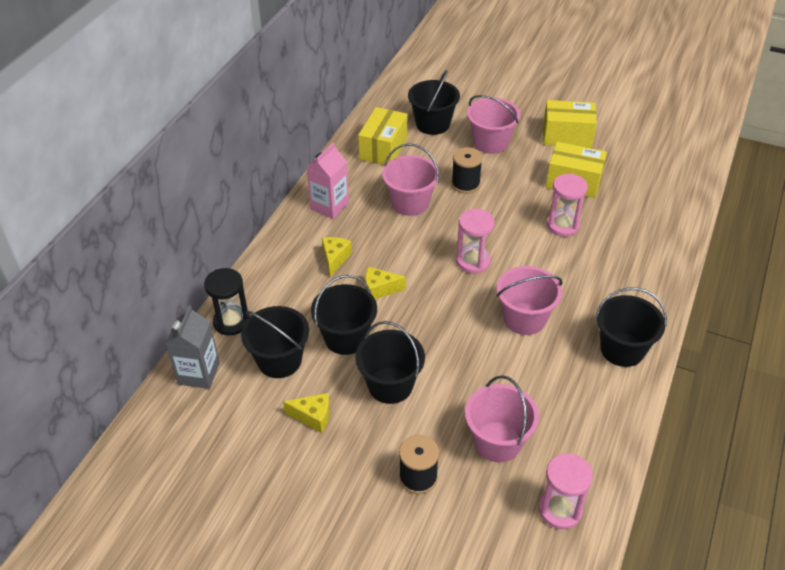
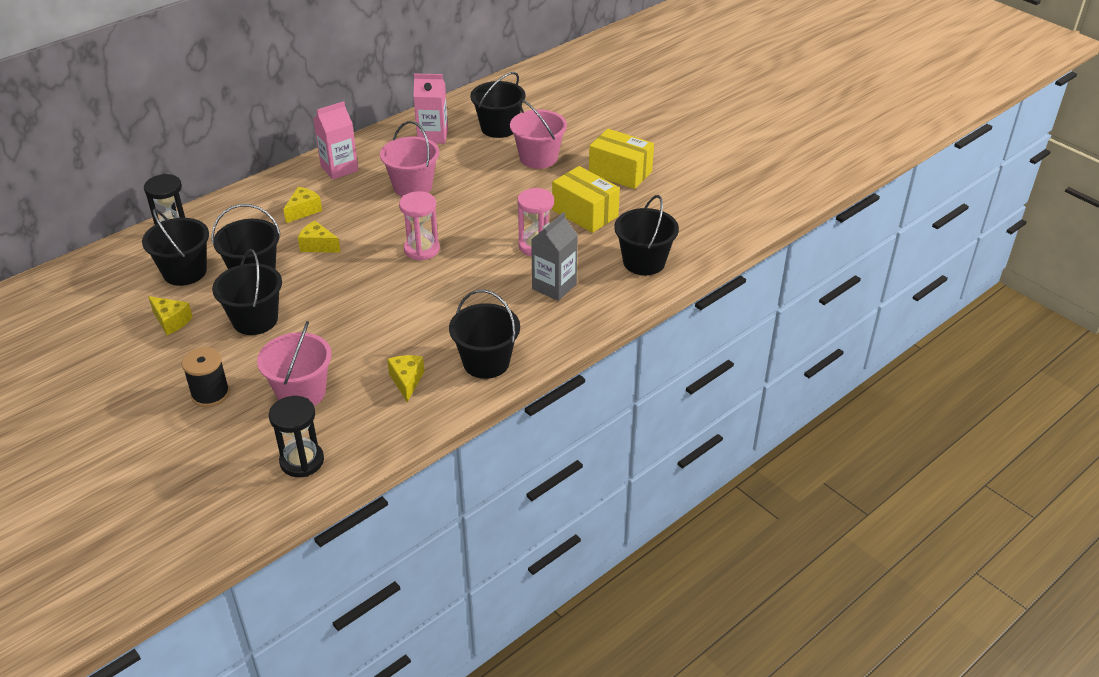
camera: 25 degrees right, 5 degrees down
grey carton [166,305,220,389] -> grey carton moved to [531,212,578,301]
yellow box [358,107,408,165] -> pink carton [413,74,448,144]
black spool [452,147,483,194] -> none
pink bucket [497,266,563,335] -> none
pink hourglass [539,453,593,529] -> black hourglass [269,396,324,477]
none -> yellow cheese [387,355,425,402]
none -> black bucket [614,195,679,275]

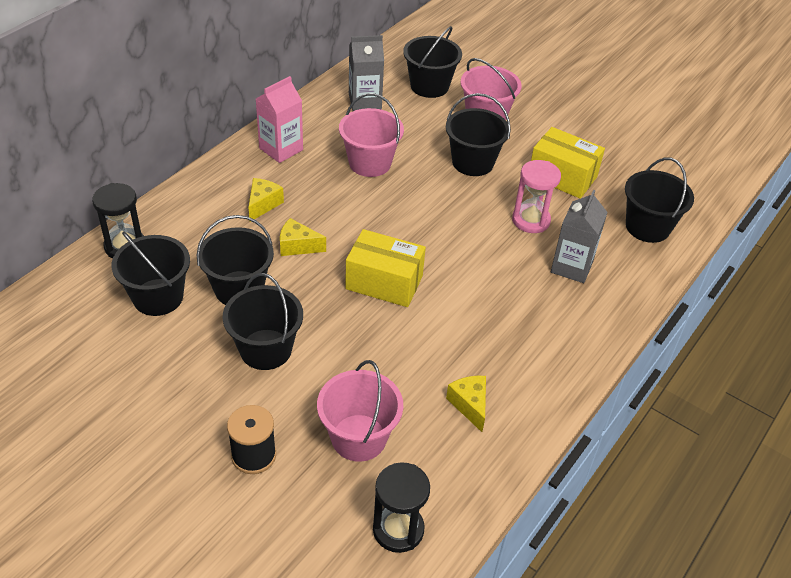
camera: 15 degrees left, 5 degrees up
yellow cheese [148,296,193,335] -> none
pink hourglass [399,191,440,261] -> none
pink carton [413,74,448,144] -> grey carton [349,35,384,111]
black bucket [449,290,520,379] -> black bucket moved to [446,93,511,176]
yellow box [589,129,654,189] -> yellow box moved to [345,229,426,307]

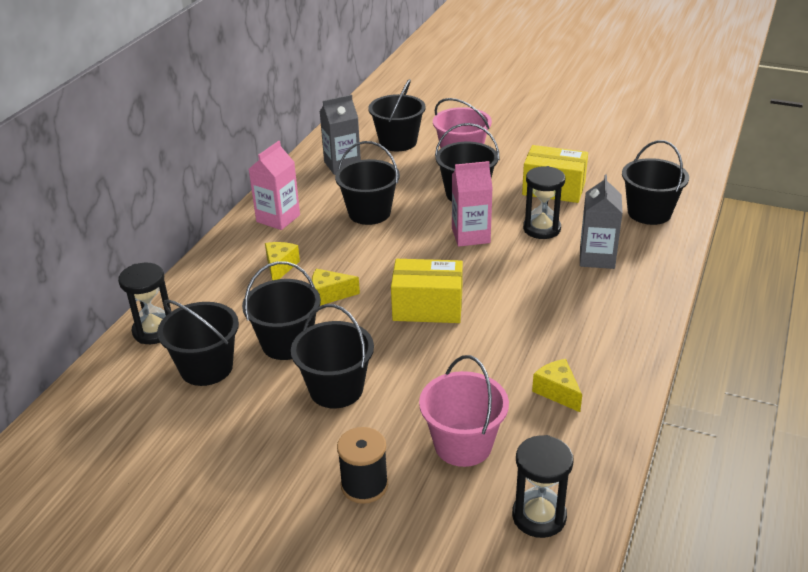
camera: 10 degrees left, 10 degrees down
pink bucket [339,93,404,177] -> black bucket [335,141,400,225]
pink hourglass [512,160,561,233] -> black hourglass [523,166,565,239]
none -> pink carton [452,161,493,246]

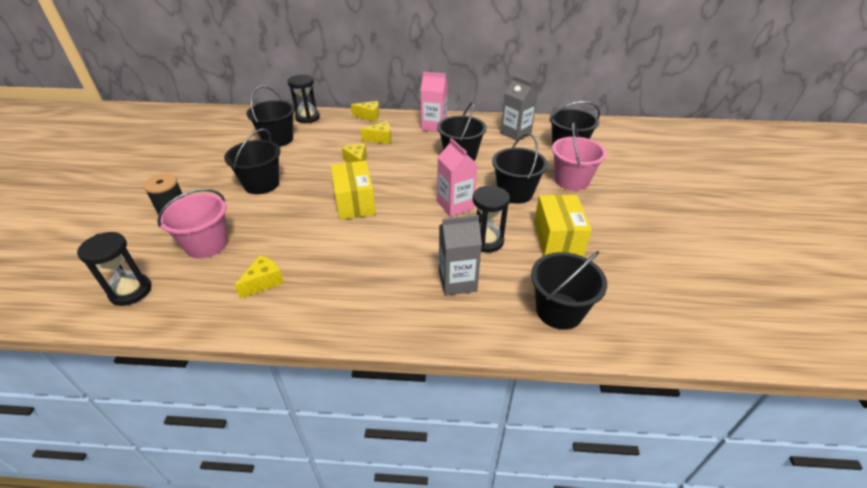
camera: 70 degrees right, 5 degrees up
black bucket [242,261,321,360] -> none
none -> yellow cheese [351,101,379,122]

